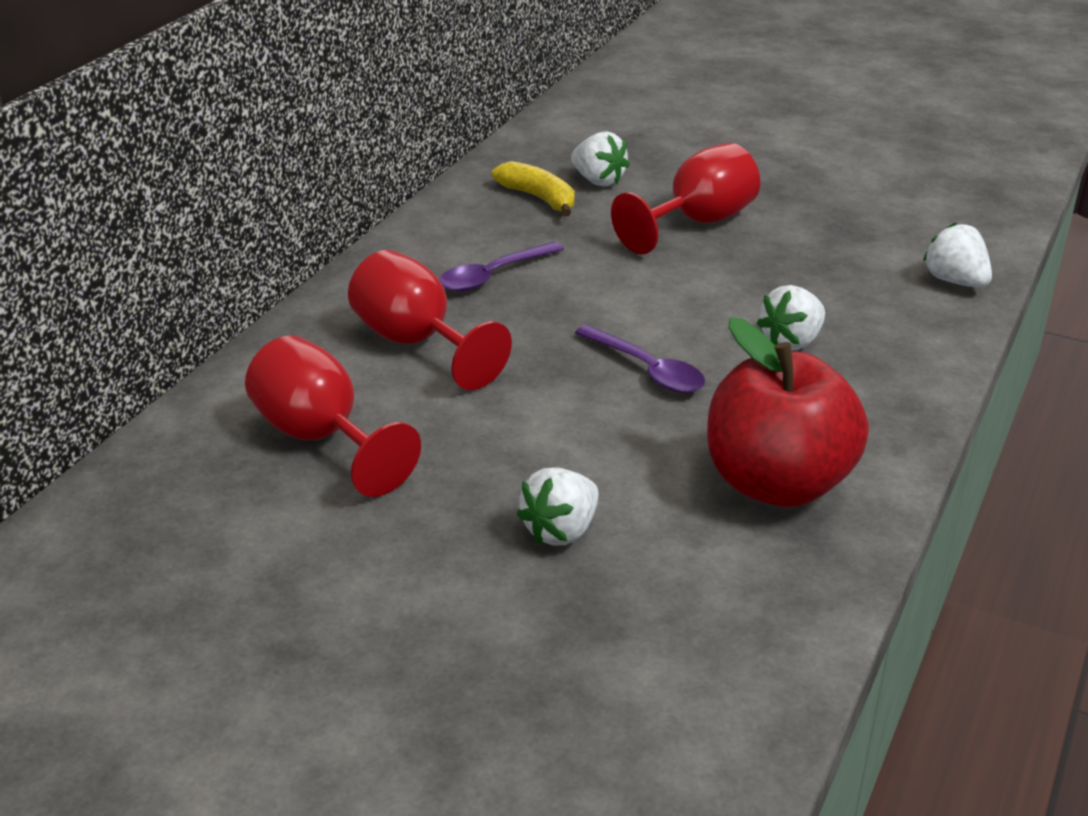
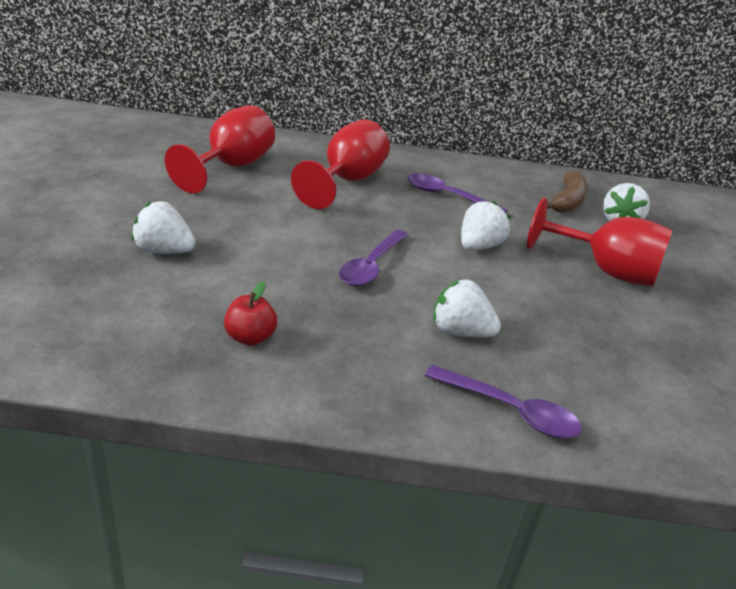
camera: 65 degrees right, 0 degrees up
yellow banana [492,161,574,216] -> brown banana [547,171,587,213]
red apple [707,317,869,507] -> red apple [224,282,277,346], size x0.41
white strawberry [923,222,992,288] -> white strawberry moved to [461,201,510,250]
none -> purple spoon [425,365,582,438]

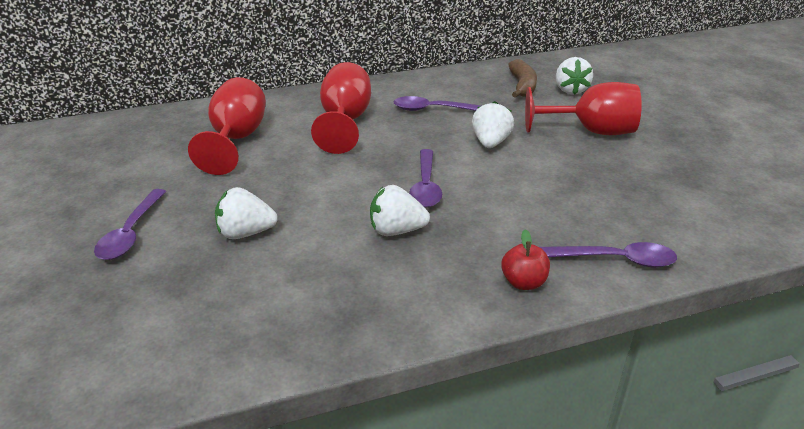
camera: 20 degrees left, 0 degrees up
red apple [224,282,277,346] -> red apple moved to [501,229,550,290]
white strawberry [433,279,501,337] -> white strawberry moved to [370,185,430,236]
none -> purple spoon [94,189,166,260]

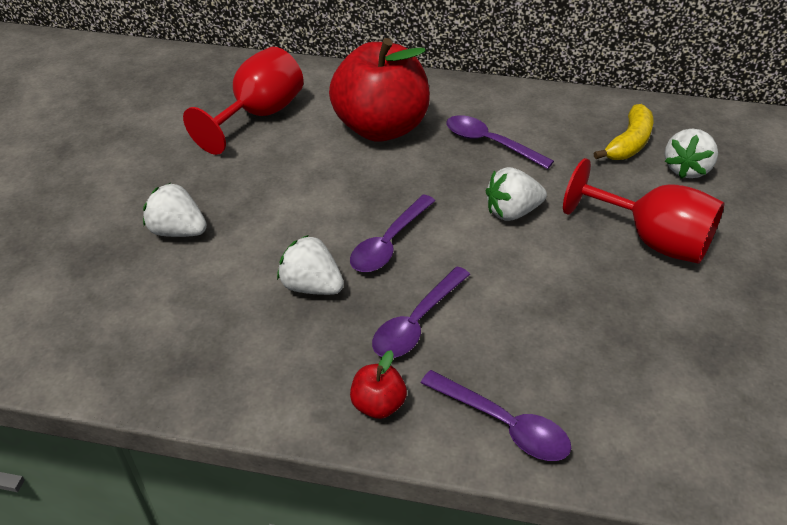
camera: 30 degrees right, 10 degrees up
purple spoon [94,189,166,260] -> purple spoon moved to [372,267,470,358]
red goblet [311,62,371,154] -> red apple [329,38,430,142]
white strawberry [472,101,514,148] -> white strawberry turned 150 degrees counterclockwise [486,167,547,221]
brown banana [508,59,537,98] -> yellow banana [594,104,653,160]

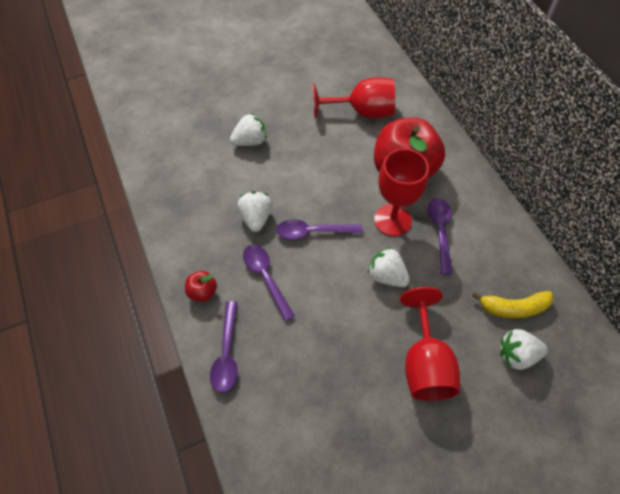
camera: 55 degrees right, 15 degrees up
white strawberry [143,183,207,237] -> white strawberry turned 75 degrees clockwise [230,113,267,146]
purple spoon [372,267,470,358] -> purple spoon turned 60 degrees clockwise [243,245,295,321]
none -> red goblet [374,148,429,236]

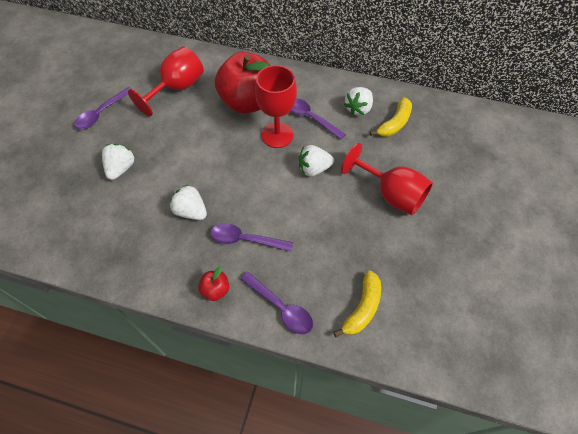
camera: 50 degrees left, 0 degrees up
purple spoon [276,219,362,240] -> purple spoon moved to [74,87,133,129]
white strawberry [500,329,548,370] -> white strawberry moved to [344,87,373,116]
none -> yellow banana [333,270,381,337]

